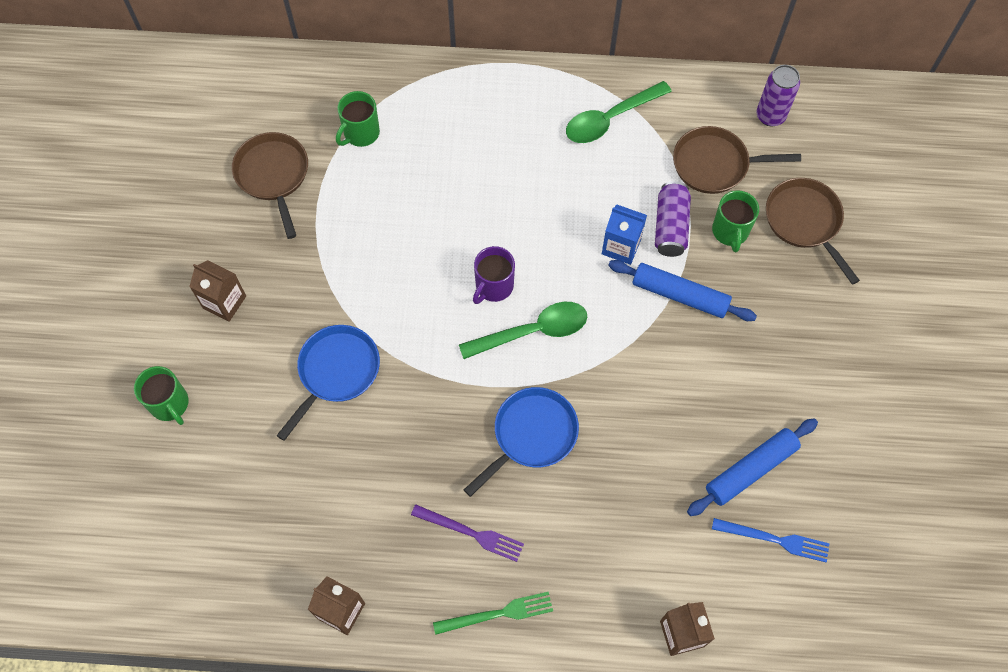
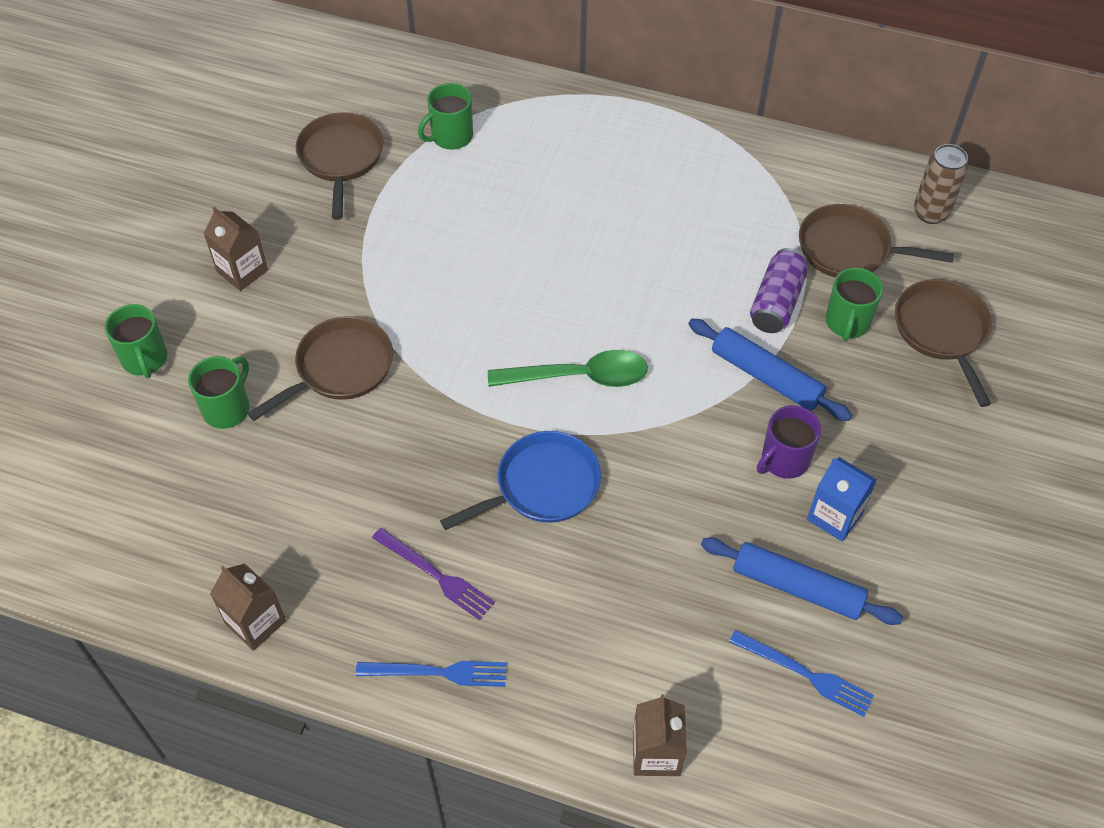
camera: 15 degrees right, 10 degrees down
blue pan [276,325,380,441] -> brown pan [247,316,393,421]
green fork [433,591,553,635] -> blue fork [356,661,507,687]
purple mug [473,246,515,304] -> purple mug moved to [757,405,821,479]
green spoon [566,81,672,143] -> none
blue carton [602,204,647,265] -> blue carton moved to [807,457,877,542]
blue rolling pin [687,418,818,516] -> blue rolling pin turned 45 degrees clockwise [701,537,903,625]
purple can [756,65,800,126] -> brown can [914,144,968,224]
none -> green mug [188,356,250,429]

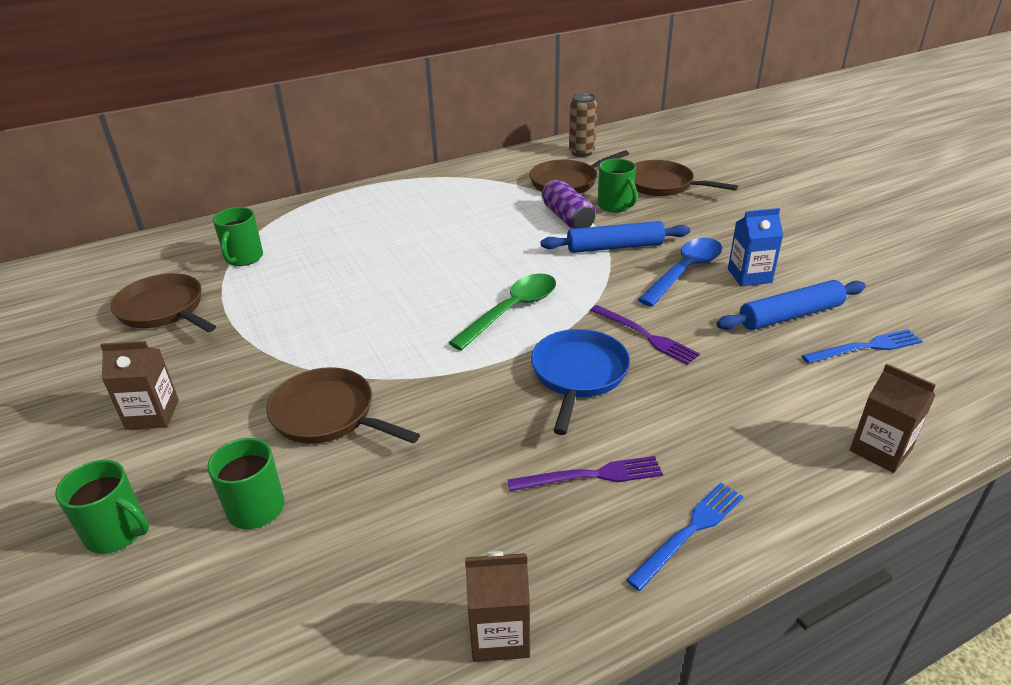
camera: 45 degrees left, 20 degrees down
brown pan [247,316,393,421] -> brown pan turned 60 degrees counterclockwise [266,367,420,444]
purple mug [757,405,821,479] -> blue spoon [638,238,722,307]
none -> purple fork [590,305,700,365]

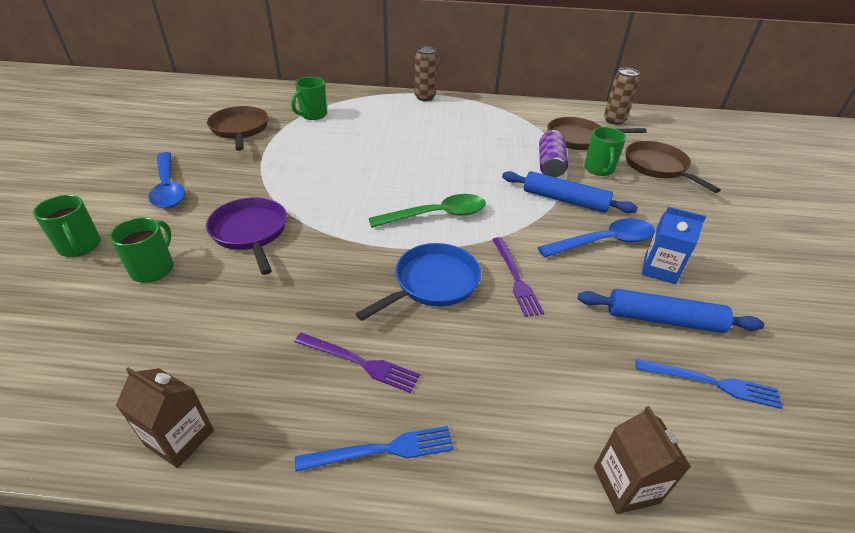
camera: 30 degrees right, 5 degrees up
brown carton [100,341,179,430] -> blue spoon [149,152,185,208]
brown pan [266,367,420,444] -> purple pan [206,197,287,275]
none -> brown can [415,46,438,101]

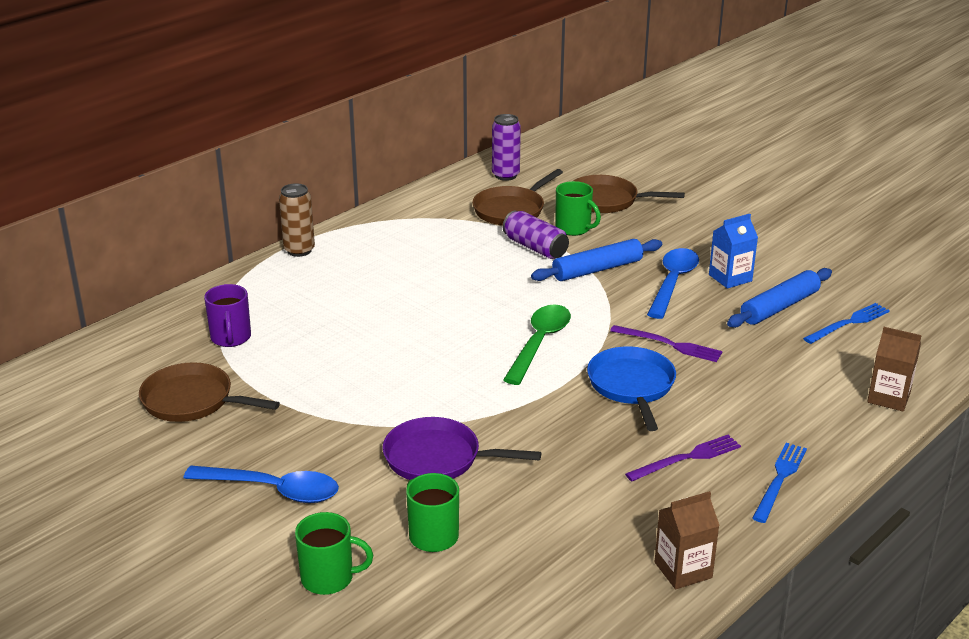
camera: 50 degrees left, 10 degrees down
green mug [291,77,327,120] -> purple mug [204,284,251,347]
brown can [604,68,640,125] -> purple can [492,114,521,181]

